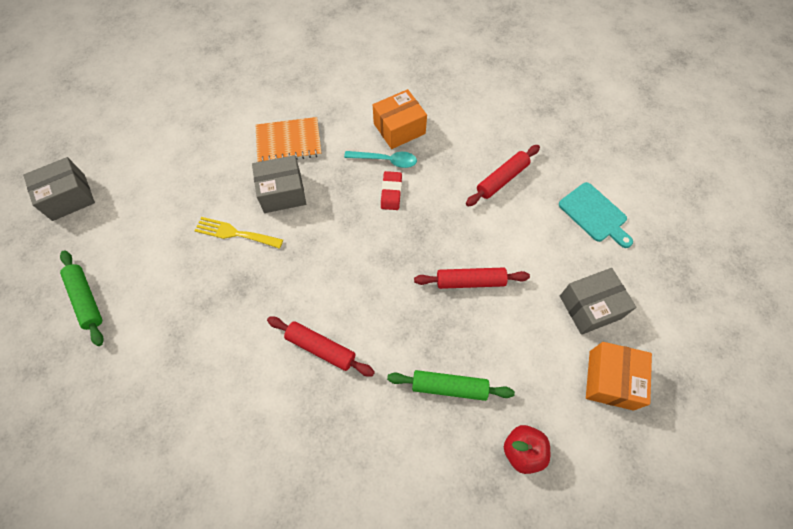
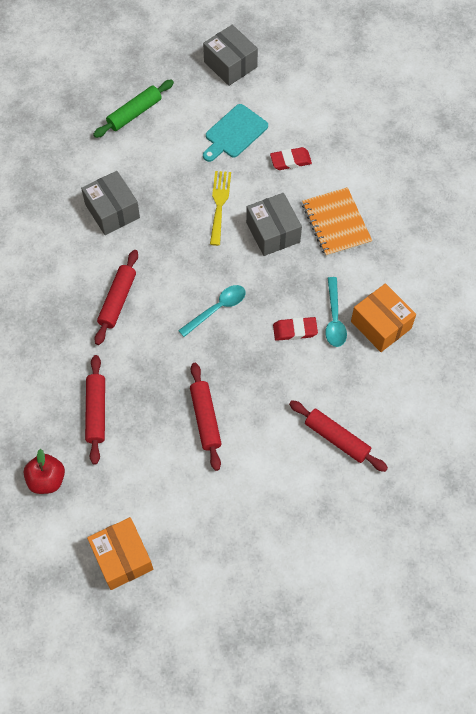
camera: 80 degrees right, 0 degrees up
green rolling pin [387,370,515,401] -> red rolling pin [85,355,105,465]
turquoise cutting board [559,182,633,248] -> turquoise cutting board moved to [203,104,268,162]
grey box [560,268,636,335] -> grey box moved to [81,171,140,235]
orange box [586,342,652,411] -> orange box turned 60 degrees clockwise [87,517,153,590]
none -> turquoise spoon [178,285,246,337]
none -> red eraser [270,147,312,170]

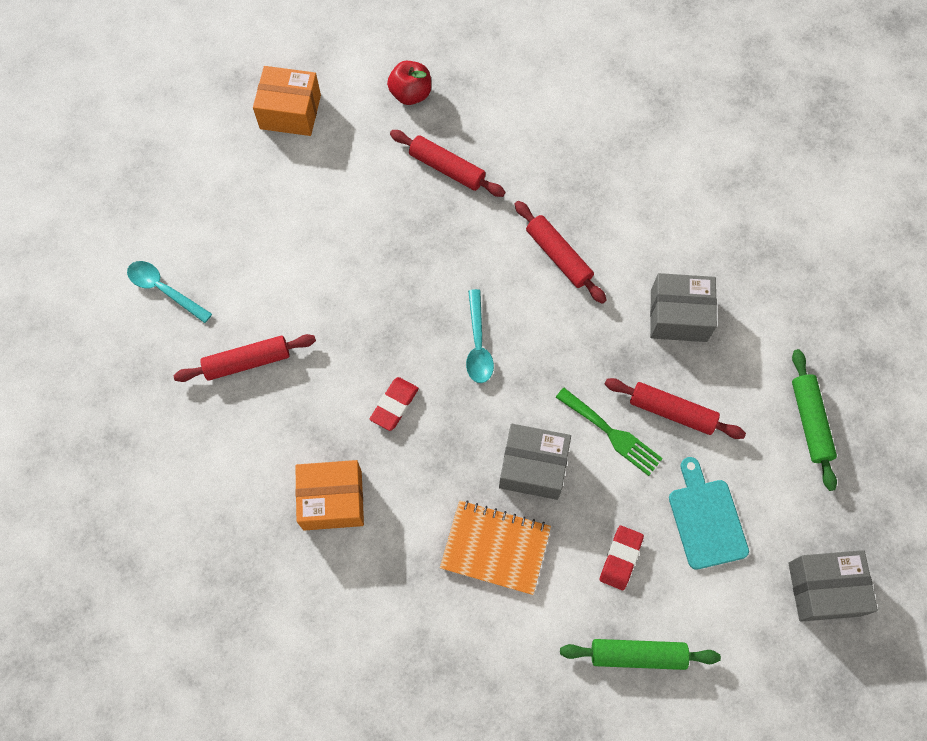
camera: 125 degrees right, 5 degrees up
red rolling pin [190,363,222,471] -> red rolling pin moved to [605,378,746,439]
yellow fork [210,171,231,246] -> green fork [555,388,663,476]
turquoise spoon [325,277,347,347] -> turquoise spoon moved to [127,261,212,323]
none -> green rolling pin [560,639,721,670]

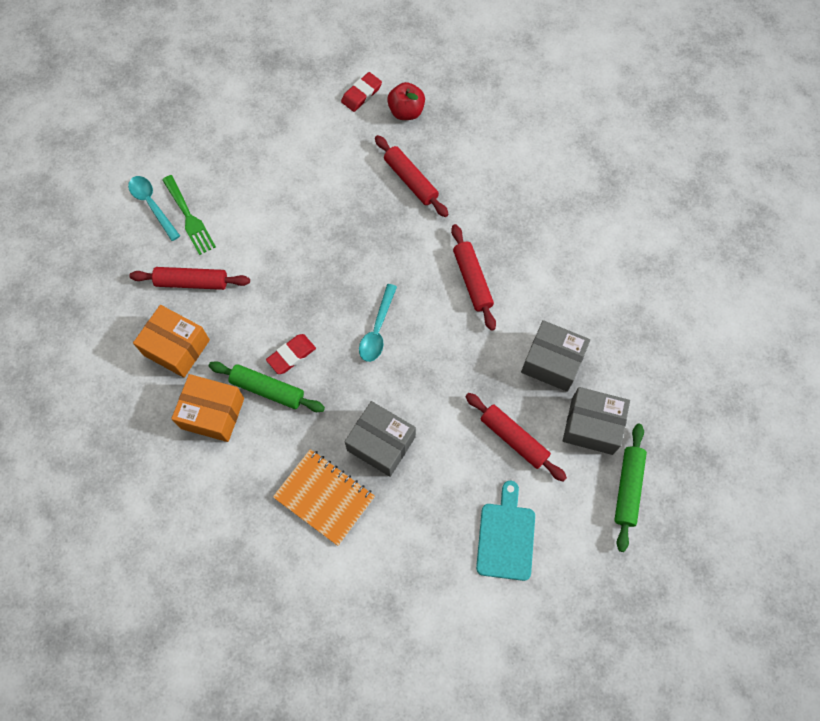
camera: 20 degrees right, 0 degrees up
orange box [253,66,321,136] -> orange box moved to [133,305,210,378]
green fork [555,388,663,476] -> green fork moved to [162,175,216,255]
green rolling pin [560,639,721,670] -> green rolling pin moved to [209,361,325,412]
red eraser [599,525,644,590] -> red eraser moved to [341,72,382,112]
grey box [788,550,878,622] -> grey box moved to [563,387,630,455]

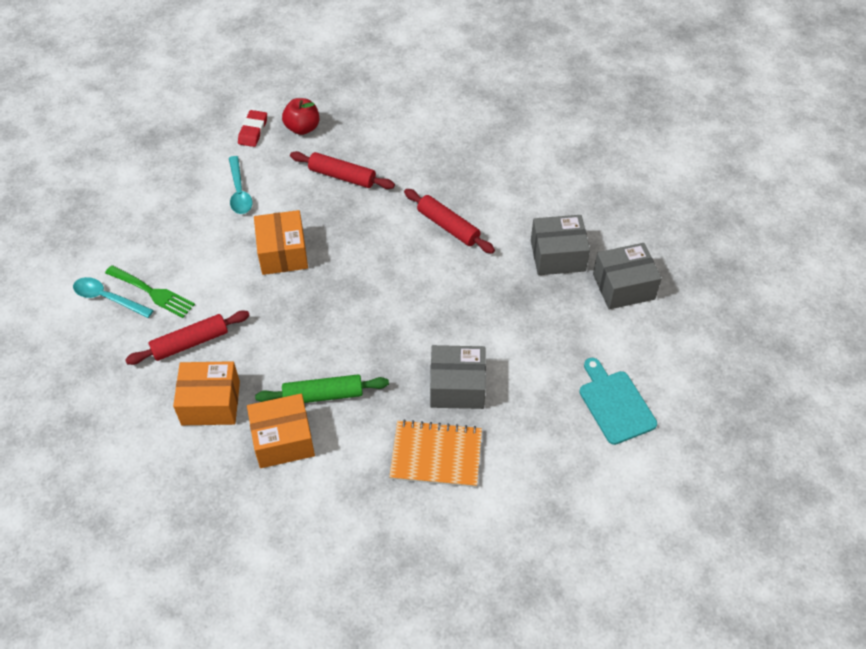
camera: 30 degrees left, 15 degrees down
red eraser [266,334,316,374] -> none
turquoise spoon [359,284,397,362] -> turquoise spoon moved to [229,156,253,214]
red rolling pin [465,393,567,482] -> none
green rolling pin [614,424,647,552] -> none
none -> orange box [254,210,308,275]

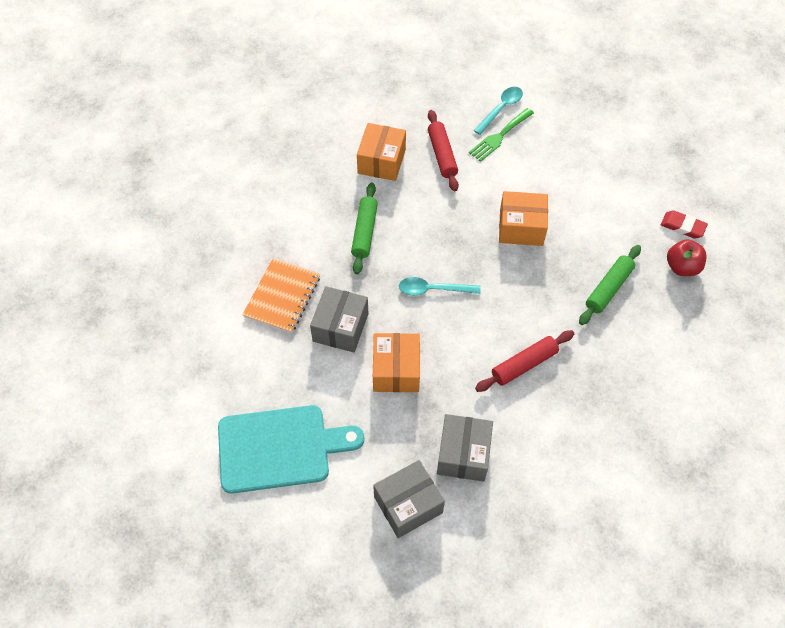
camera: 105 degrees right, 5 degrees up
turquoise spoon [229,156,253,214] -> turquoise spoon moved to [399,277,481,296]
orange box [247,394,315,468] -> orange box moved to [373,333,420,392]
red rolling pin [290,151,395,189] -> green rolling pin [579,245,641,325]
turquoise cutting board [579,358,657,445] -> turquoise cutting board [218,405,364,494], size x1.58
grey box [593,243,662,310] -> grey box turned 60 degrees clockwise [373,460,445,538]

